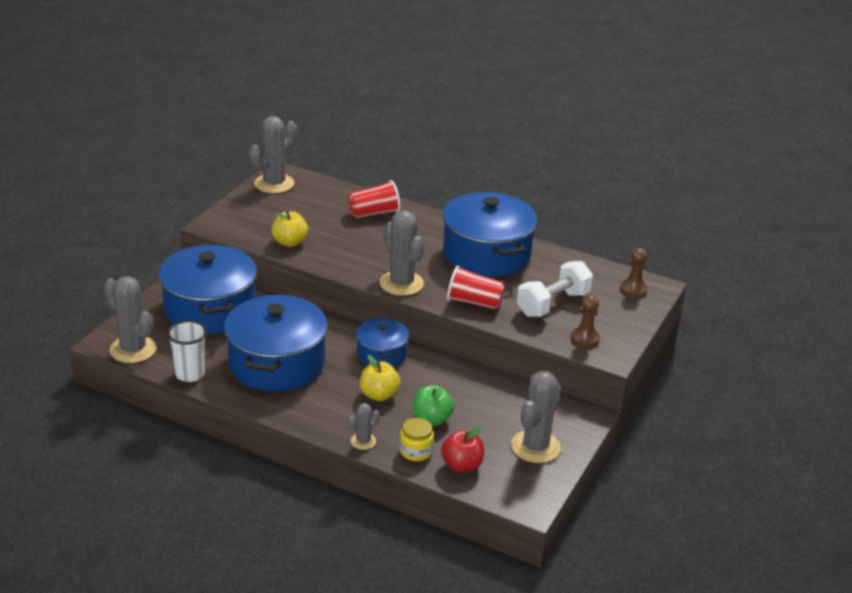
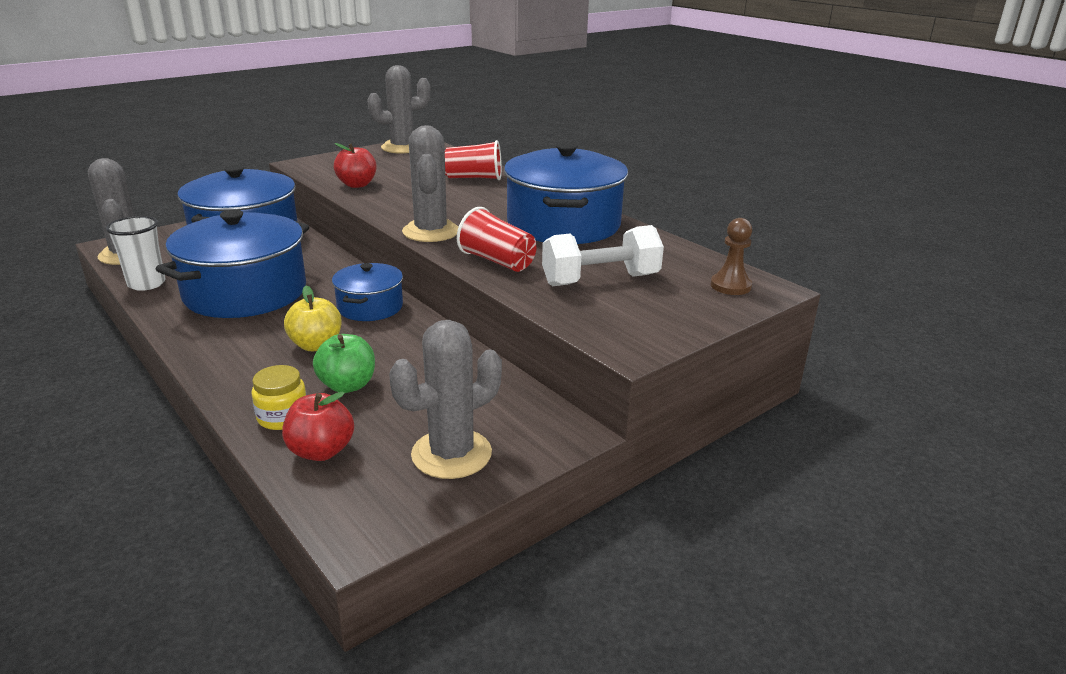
camera: 25 degrees right, 5 degrees down
yellow apple [271,211,308,247] -> red apple [334,143,377,188]
grey cactus [348,403,380,450] -> none
brown pawn [571,295,600,348] -> none

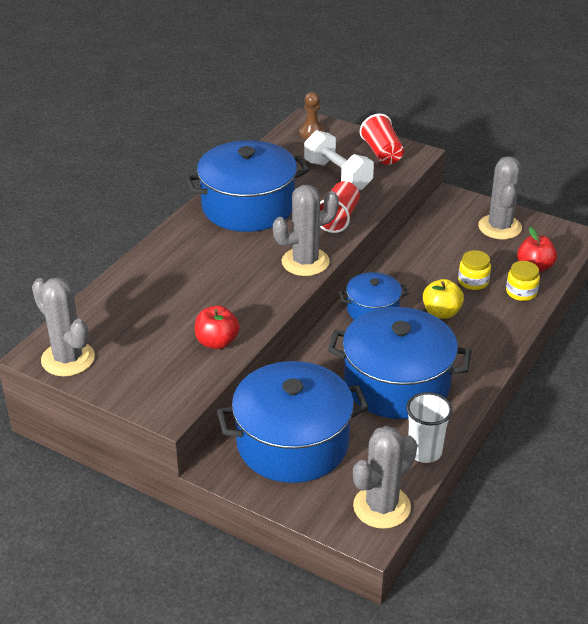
camera: 110 degrees left, 10 degrees up
green apple [313,334,375,393] -> yellow jar [458,250,491,290]
grey cactus [389,320,502,479] -> grey cactus turned 60 degrees clockwise [478,156,522,240]
red cup [445,140,502,180] -> red cup moved to [360,114,404,165]

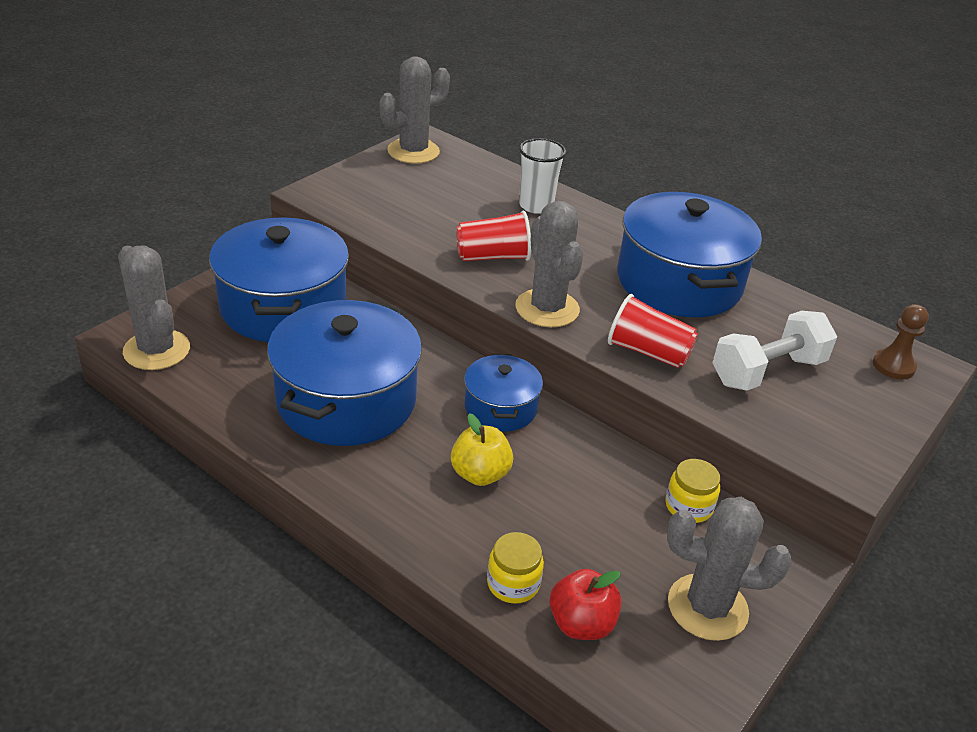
camera: 95 degrees right, 0 degrees up
red apple [195,305,240,349] -> none
red cup [360,114,404,165] -> red cup moved to [456,211,531,261]
white cup [406,392,453,463] -> white cup moved to [519,138,566,214]
yellow jar [458,250,491,290] -> yellow jar moved to [665,459,720,523]

